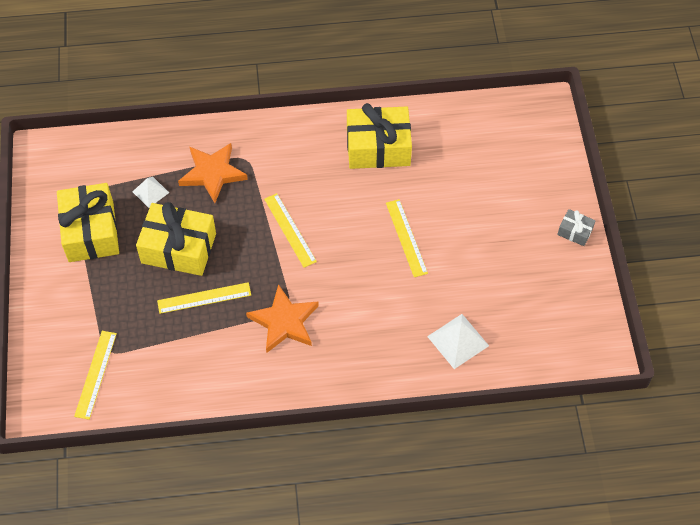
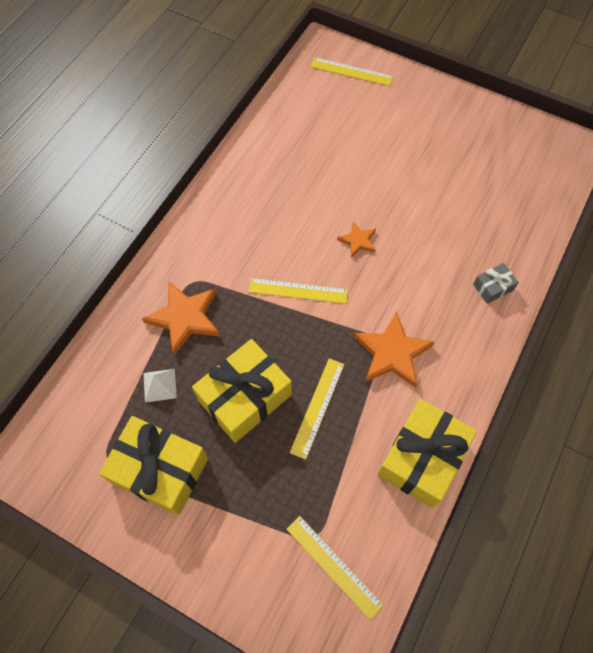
camera: 55 degrees left, 5 degrees up
yellow gift [347,103,412,169] -> yellow gift moved to [377,399,477,508]
yellow ruler [386,199,428,277] -> yellow ruler moved to [310,57,394,86]
white pyramid [427,314,489,369] -> none
grey gift [557,209,596,246] -> grey gift moved to [473,263,519,304]
none -> orange star [337,222,376,258]

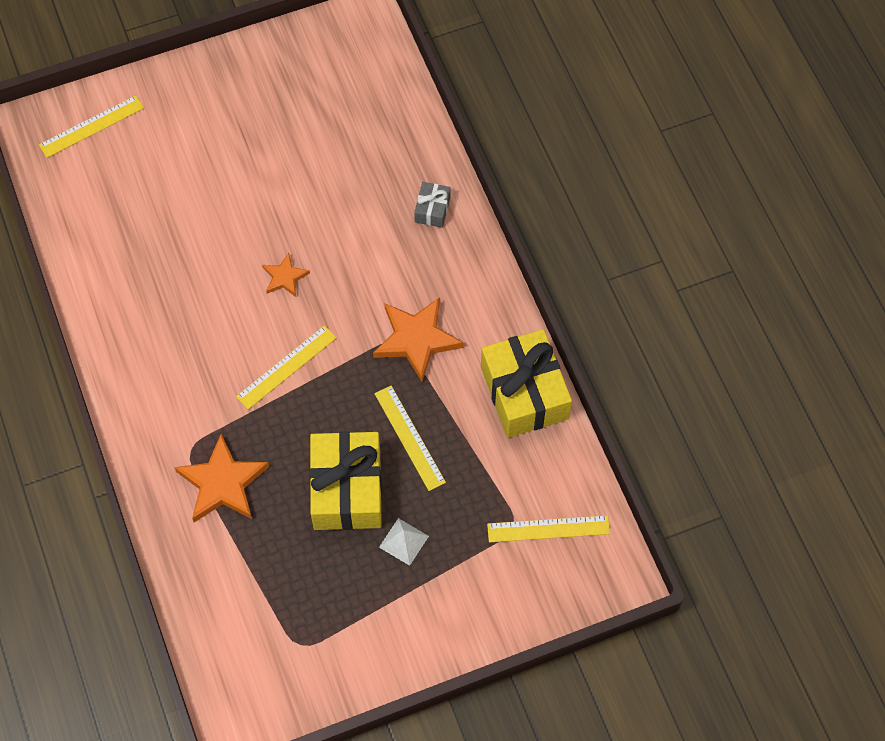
camera: 50 degrees left, 0 degrees up
yellow gift [99,416,208,515] -> none
white pyramid [144,369,177,403] -> white pyramid moved to [379,518,429,566]

